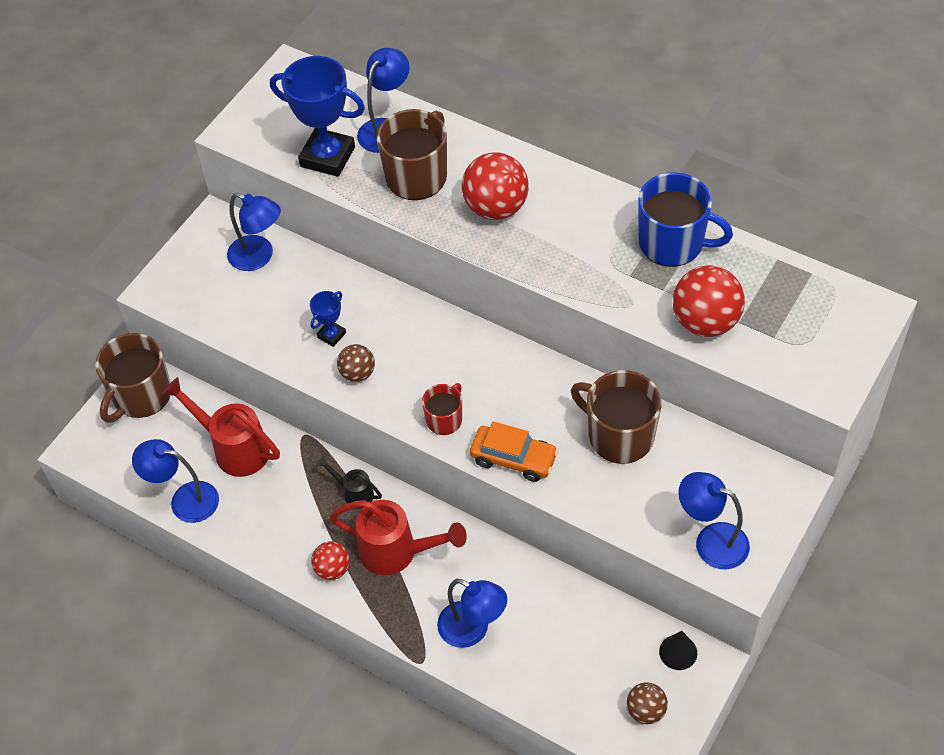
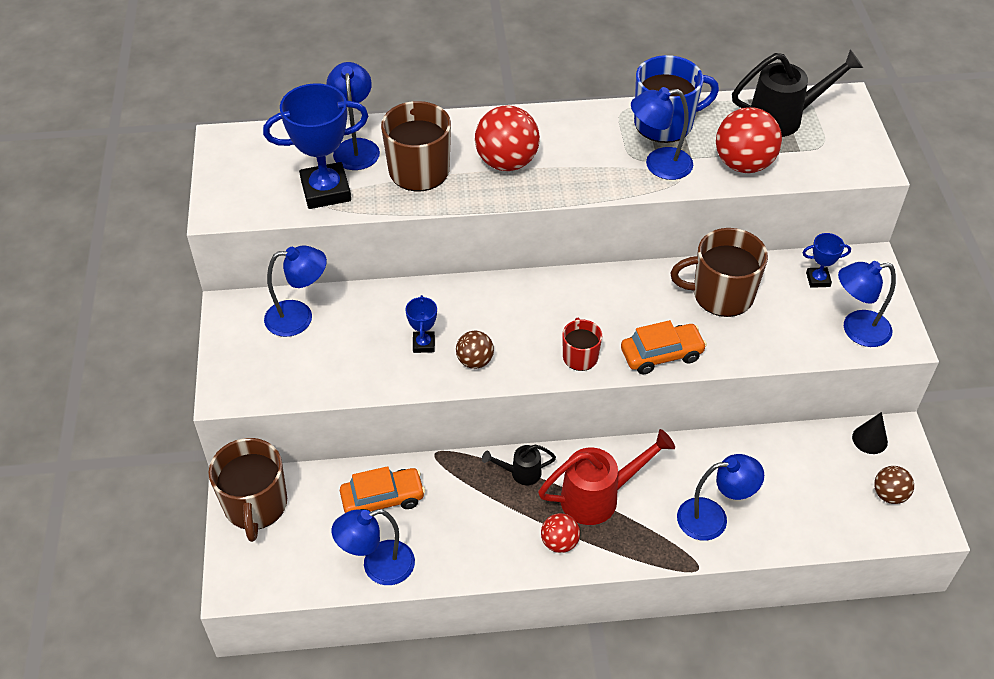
camera: 40 degrees left, 5 degrees down
red watering can [162,377,280,477] -> orange car [340,466,425,513]
none -> blue lamp [631,87,693,180]
none -> black watering can [732,50,863,137]
none -> blue trophy [803,233,851,288]

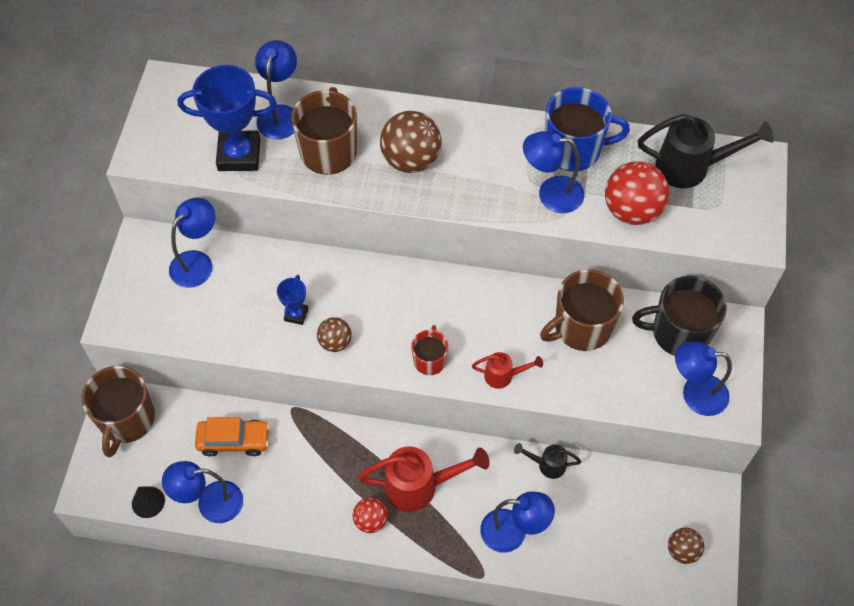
camera: 15 degrees right, 10 degrees up
blue lamp [264,245,327,337] -> blue lamp turned 60 degrees counterclockwise [169,197,215,288]
red ball [475,106,540,171] -> brown ball [380,111,441,173]
black watering can [482,445,556,485] -> black watering can moved to [514,443,581,479]
orange car [621,320,707,374] -> red watering can [472,352,543,389]
brown mug [670,228,768,317] -> brown mug turned 45 degrees counterclockwise [540,269,624,351]
blue trophy [803,233,851,288] -> black mug [632,276,727,356]
black cone [852,412,888,454] -> black cone moved to [132,487,165,518]

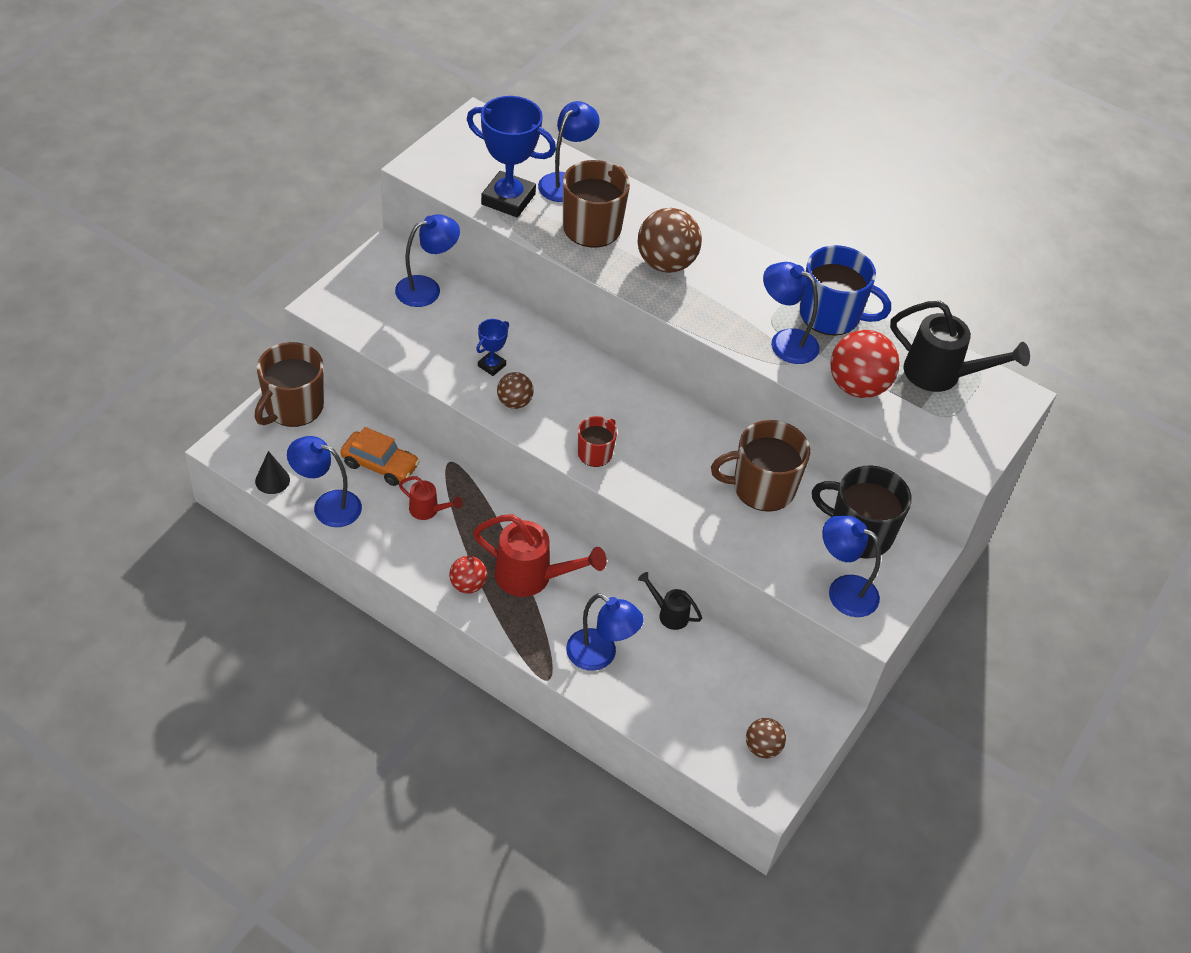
camera: 20 degrees right, 10 degrees down
red watering can [472,352,543,389] -> red watering can moved to [399,476,463,520]

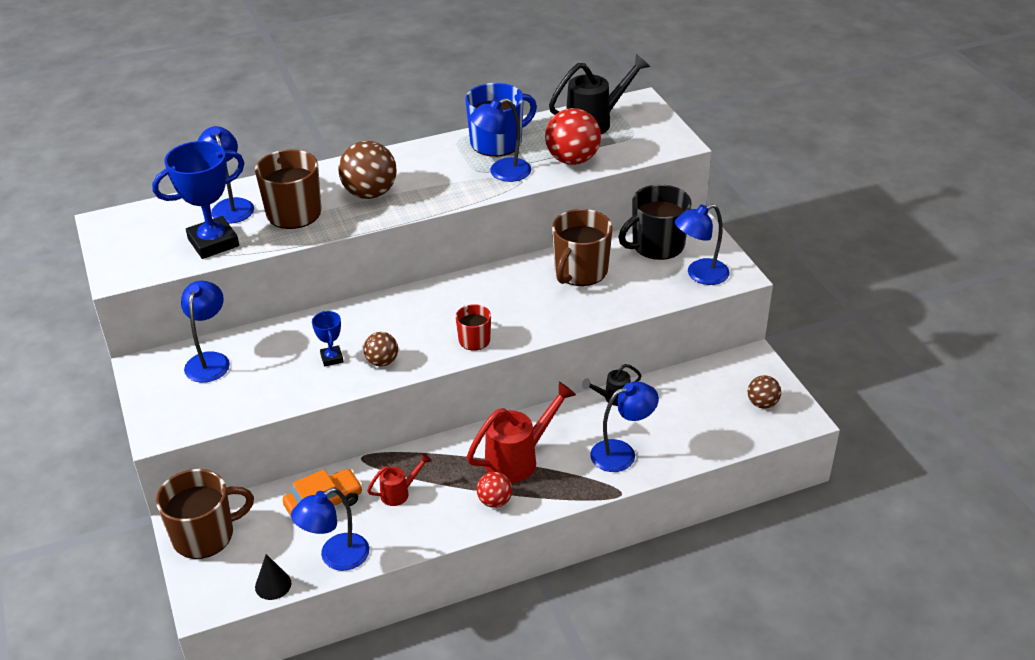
camera: 50 degrees left, 10 degrees down
brown mug [255,342,324,427] -> brown mug turned 90 degrees counterclockwise [156,469,254,559]

